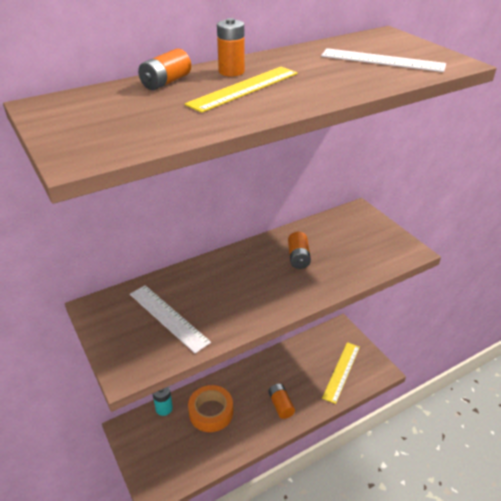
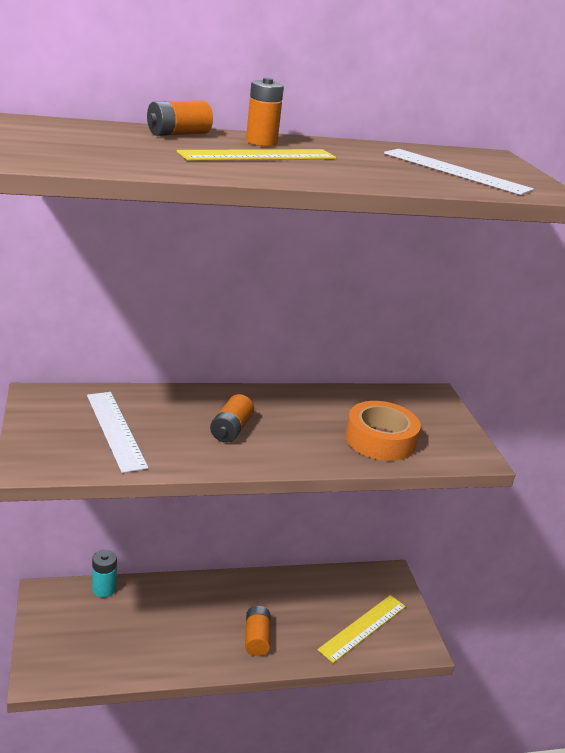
camera: 15 degrees right, 10 degrees down
orange tape [188,385,233,432] -> orange tape moved to [345,401,421,461]
orange battery [288,232,311,269] -> orange battery moved to [210,394,254,443]

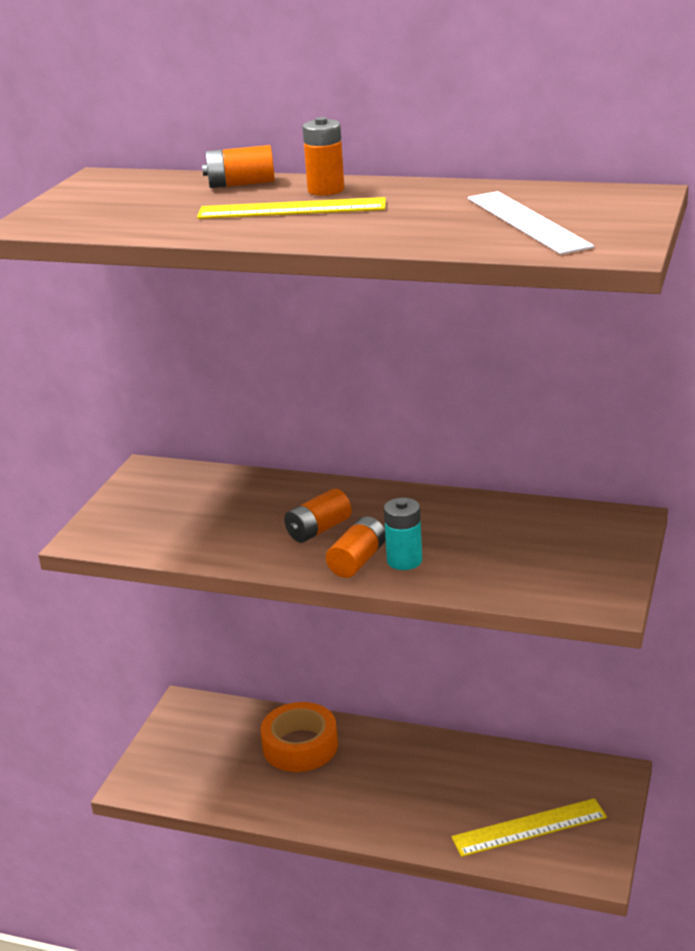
camera: 35 degrees right, 0 degrees up
white ruler [87,392,148,473] -> none
turquoise battery [92,550,117,597] -> turquoise battery moved to [384,498,422,570]
orange battery [245,606,270,656] -> orange battery moved to [326,516,386,578]
orange tape [345,401,421,461] -> orange tape moved to [261,702,338,772]

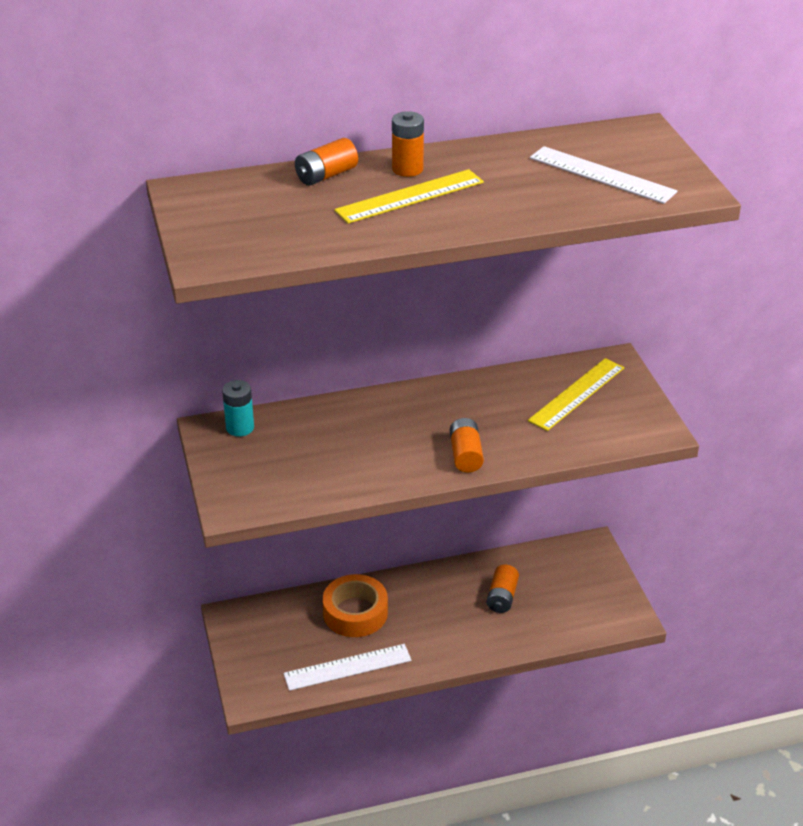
camera: 35 degrees left, 10 degrees up
orange battery [284,488,351,543] -> orange battery moved to [487,565,519,613]
turquoise battery [384,498,422,570] -> turquoise battery moved to [222,380,254,437]
yellow ruler [451,798,607,857] -> yellow ruler moved to [528,358,624,431]
none -> white ruler [284,644,412,691]

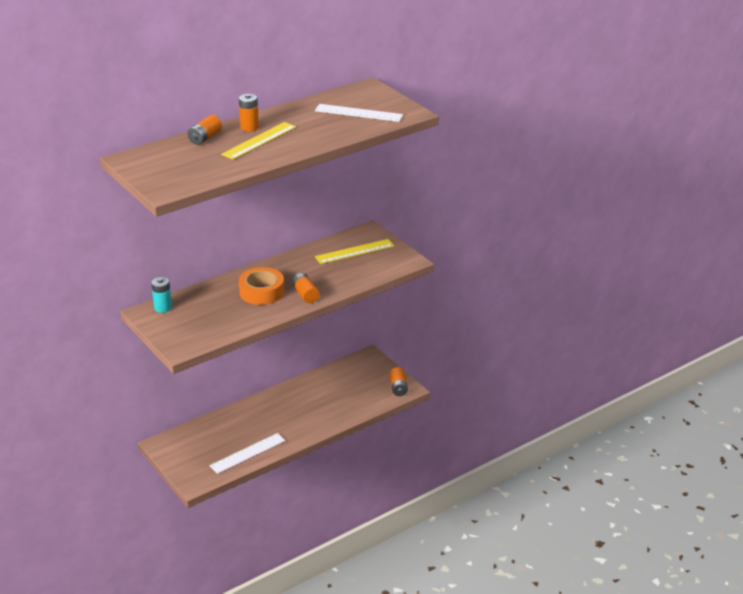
camera: 20 degrees left, 5 degrees down
orange tape [323,574,388,637] -> orange tape moved to [239,267,284,305]
orange battery [487,565,519,613] -> orange battery moved to [389,367,408,396]
yellow ruler [528,358,624,431] -> yellow ruler turned 45 degrees clockwise [315,239,394,264]

